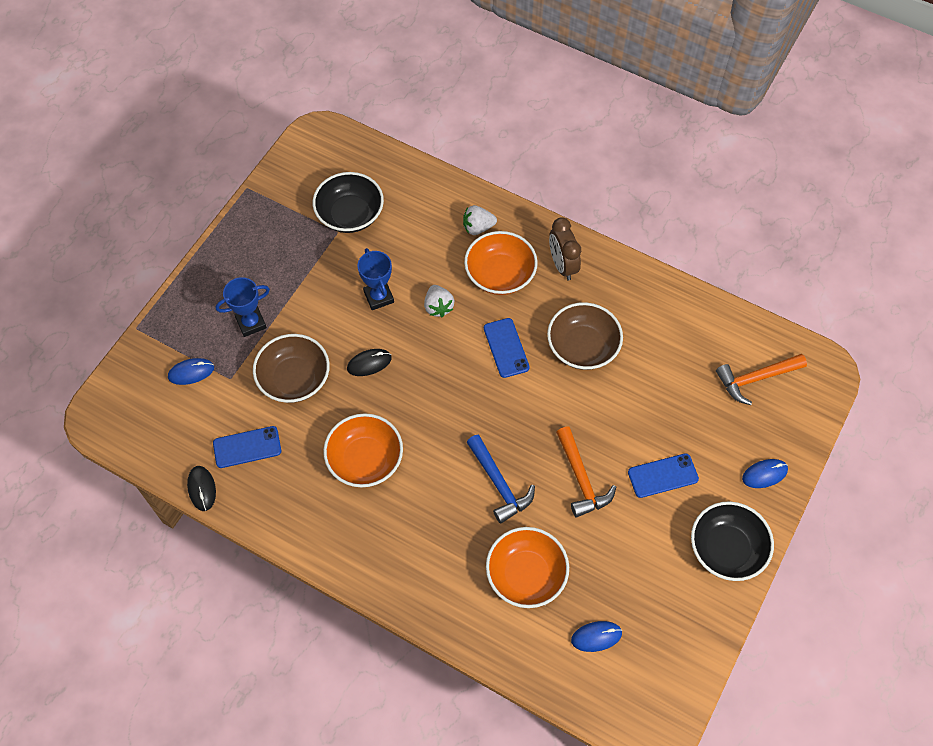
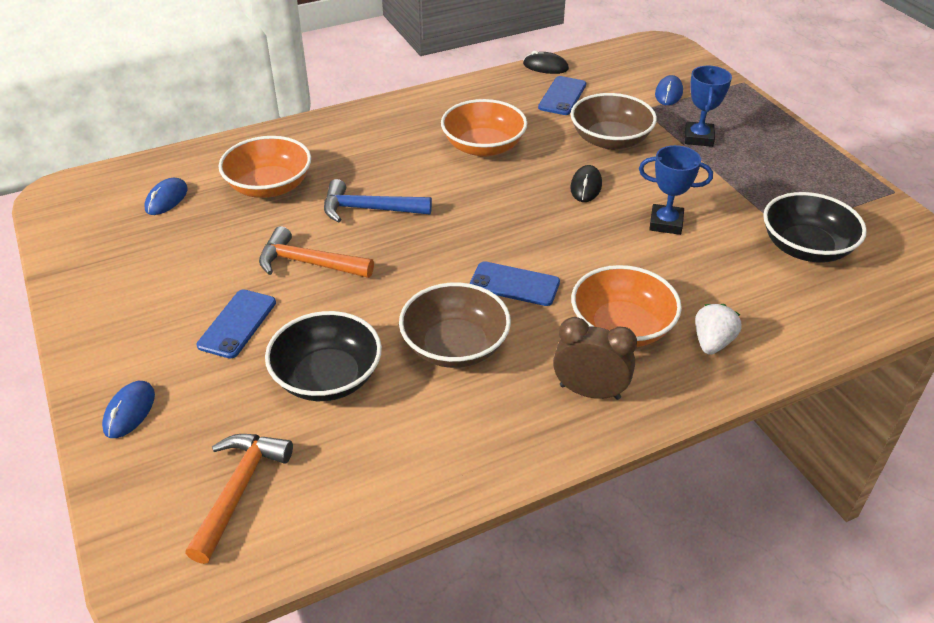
camera: 125 degrees right, 20 degrees down
white strawberry [424,285,455,317] -> none
black bowl [691,501,774,581] -> black bowl moved to [265,311,382,401]

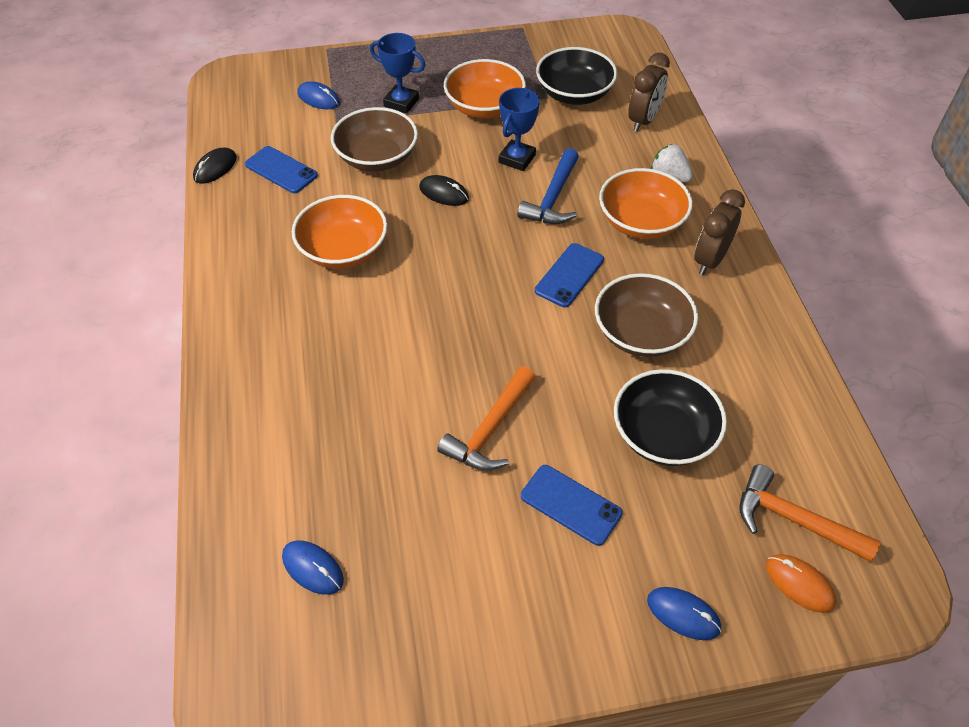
camera: 75 degrees left, 10 degrees up
orange bowl [218,136,311,198] -> orange bowl moved to [444,59,526,118]
blue hammer [324,179,432,223] -> blue hammer moved to [517,148,579,224]
none -> brown clock [628,53,670,132]
none -> orange mouse [766,554,836,613]

